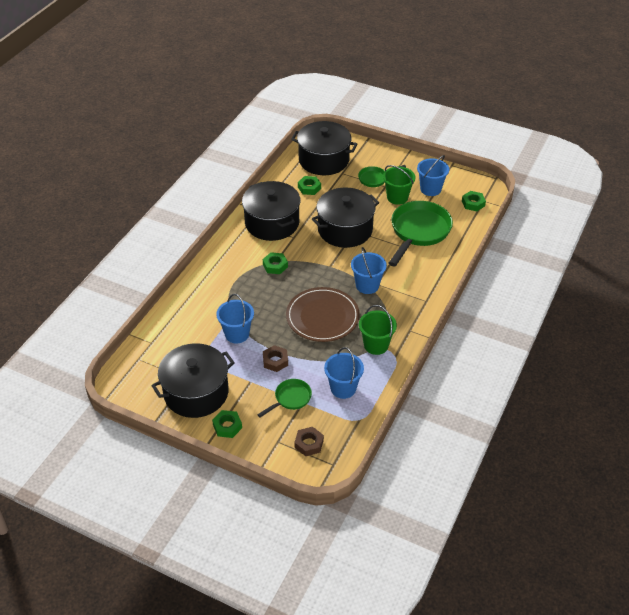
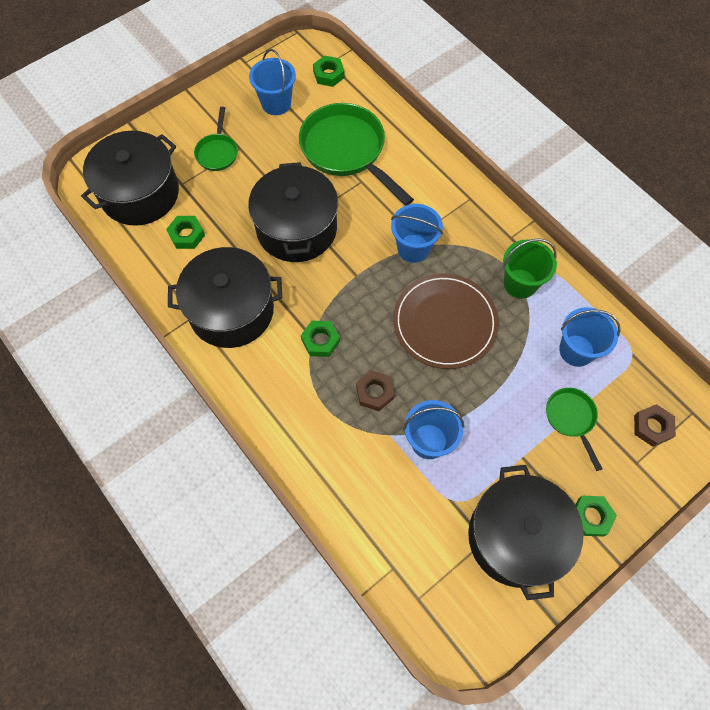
camera: 65 degrees left, 20 degrees up
brown nut [263,345,288,372] -> brown nut moved to [356,370,395,411]
green bucket [383,165,416,205] -> none

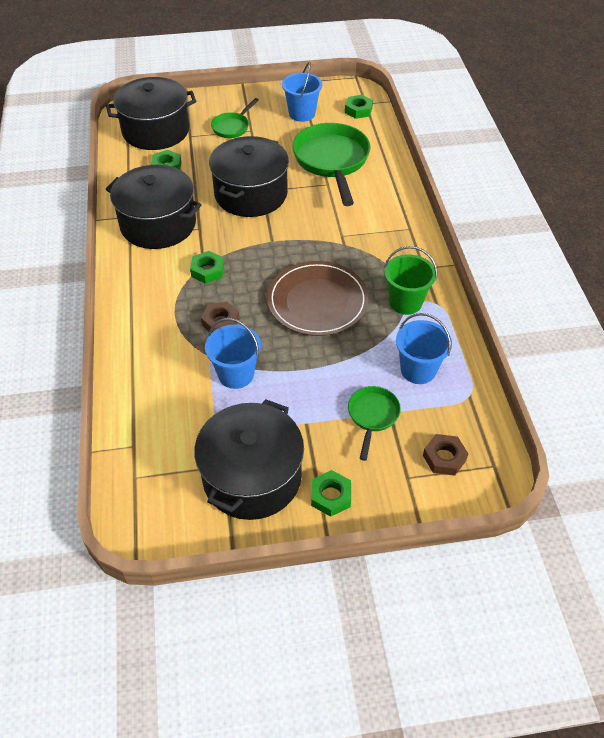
camera: 30 degrees right, 15 degrees down
blue bucket [391,204,443,263] -> none

